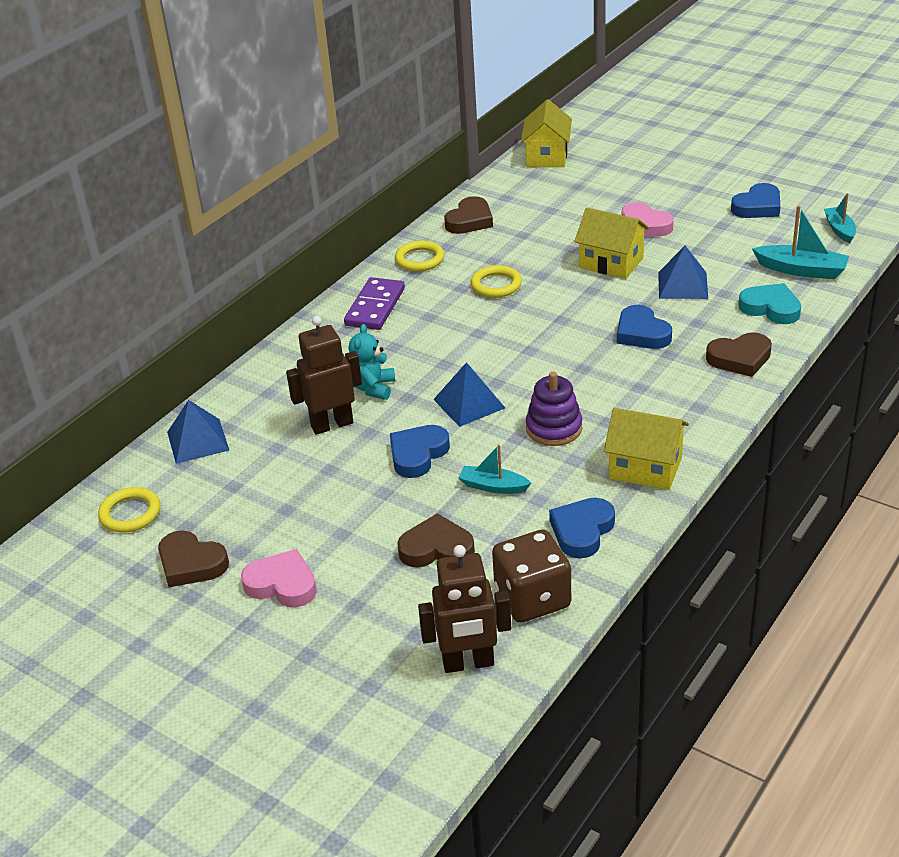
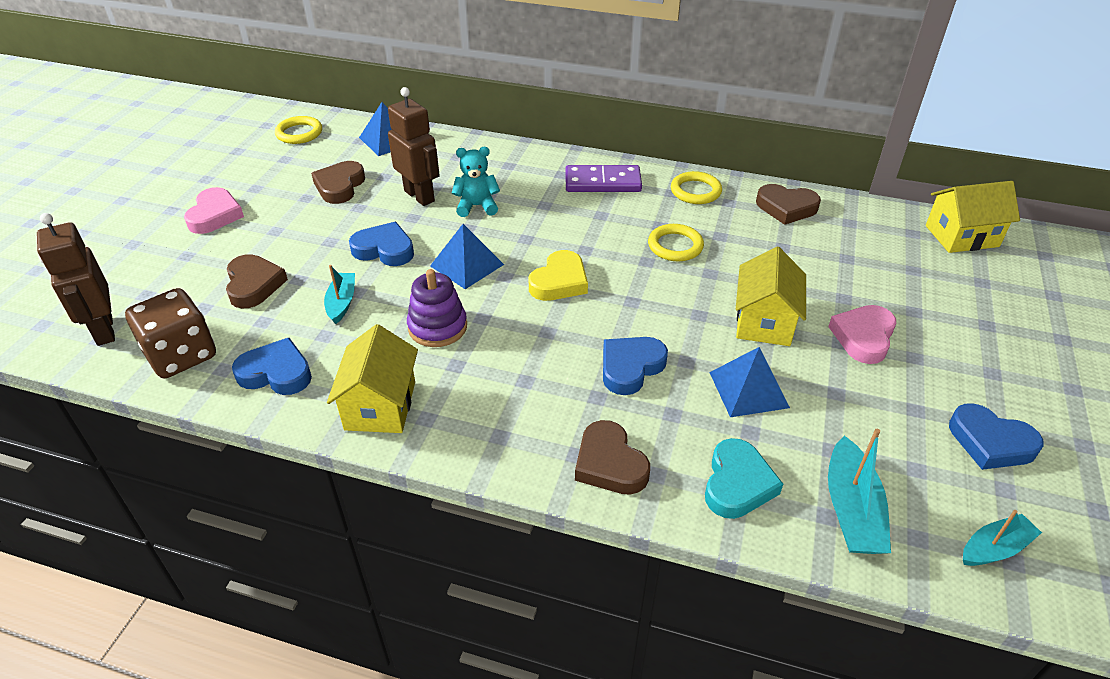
camera: 70 degrees right, 5 degrees up
brown heart [158,531,229,587] -> brown heart moved to [311,161,365,204]
none -> yellow heart [528,250,588,301]

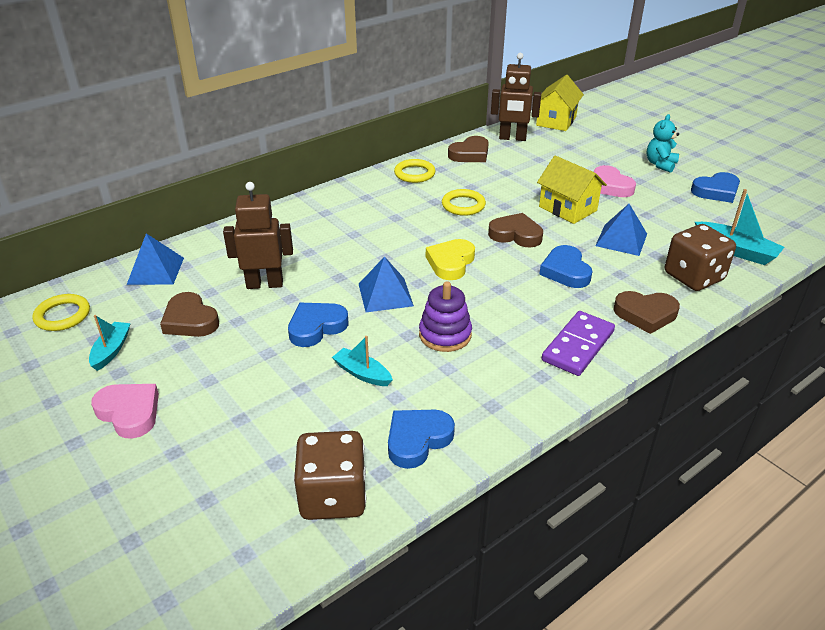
camera: 55 degrees left, 5 degrees down
brown robot [37,213,115,346] -> brown robot moved to [491,53,541,141]
brown heart [226,254,288,308] -> brown heart moved to [488,213,543,248]
yellow house [327,324,418,433] -> none
turquoise teddy bear [452,147,500,217] -> turquoise teddy bear moved to [646,114,679,173]
yellow heart [528,250,588,301] -> yellow heart turned 135 degrees counterclockwise [426,239,475,280]
purple domino [565,165,642,192] -> purple domino moved to [542,311,615,376]
turquoise heart [705,438,783,519] -> brown dice [665,224,736,291]
turquoise boat [963,510,1042,566] -> turquoise boat moved to [89,315,131,371]

